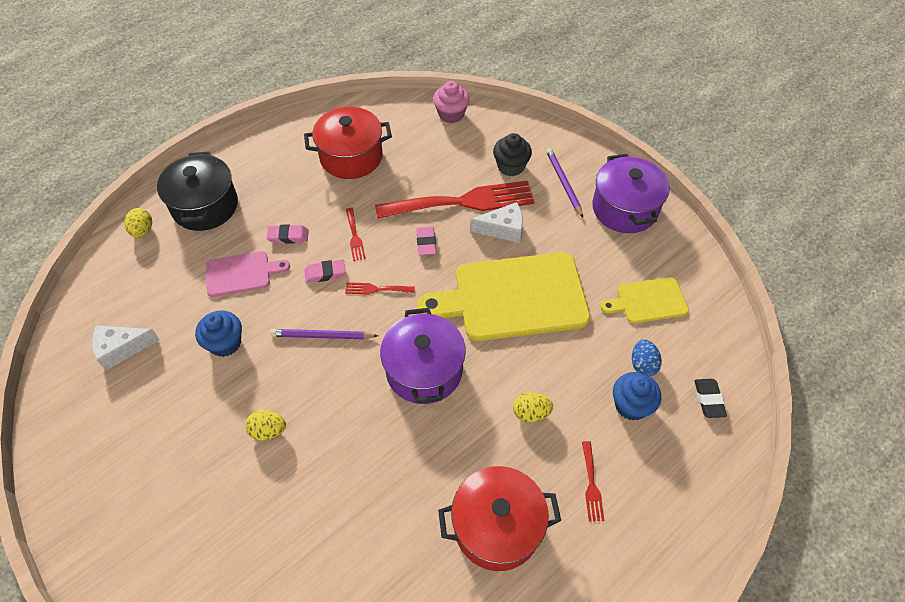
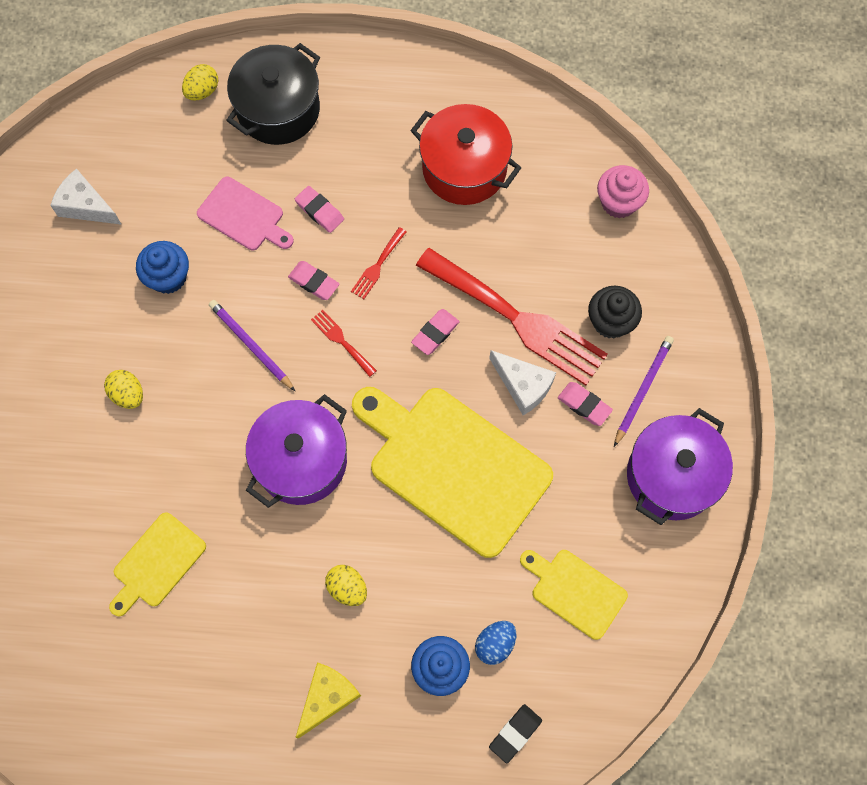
camera: 45 degrees right, 15 degrees up
red pot [438,466,561,571] -> none
red fork [582,441,604,522] -> yellow cheese [295,662,361,738]
none -> yellow cutting board [109,512,206,616]
none -> pink eraser [558,382,613,426]

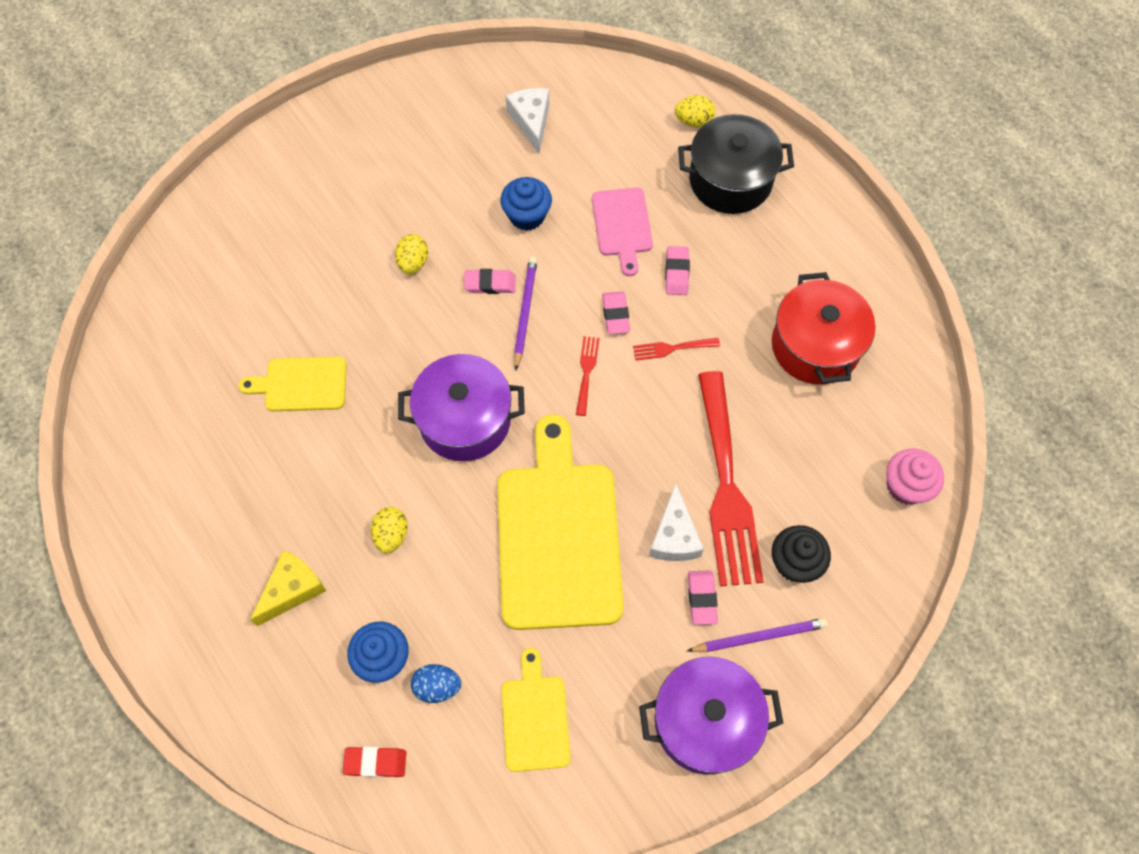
camera: 50 degrees right, 5 degrees down
yellow cheese [295,662,361,738] -> yellow cheese turned 45 degrees counterclockwise [250,550,326,626]
pink eraser [411,309,460,355] -> pink eraser moved to [464,269,516,294]
black eraser [489,704,542,763] -> red eraser [343,747,406,777]

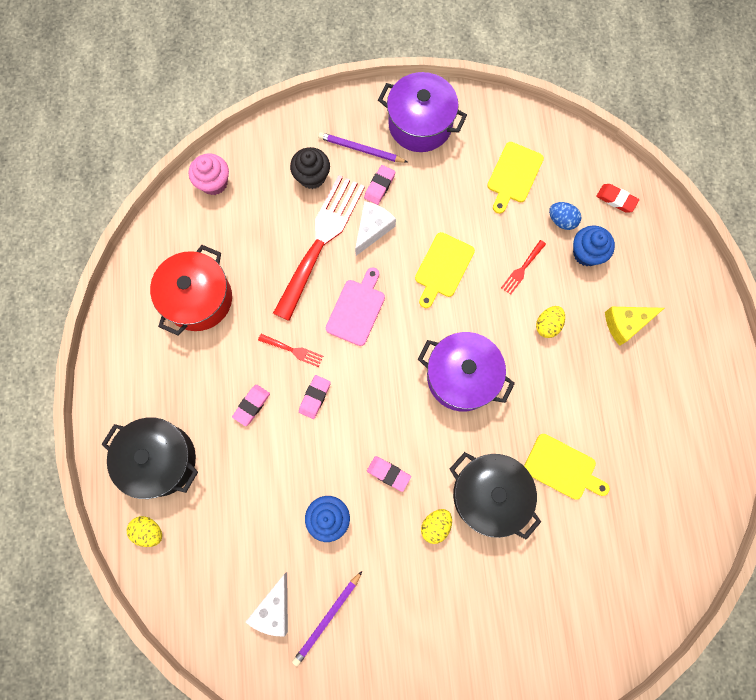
camera: 150 degrees left, 10 degrees up
yellow cutting board [497,414,624,630] -> yellow cutting board [415,232,475,308], size x0.51
purple pencil [514,257,537,370] -> purple pencil moved to [292,571,362,666]
red fork [576,336,599,416] -> red fork moved to [501,240,546,295]
pink cutting board [592,188,653,276] -> pink cutting board moved to [326,267,385,346]
none -> black pot [450,452,541,540]

